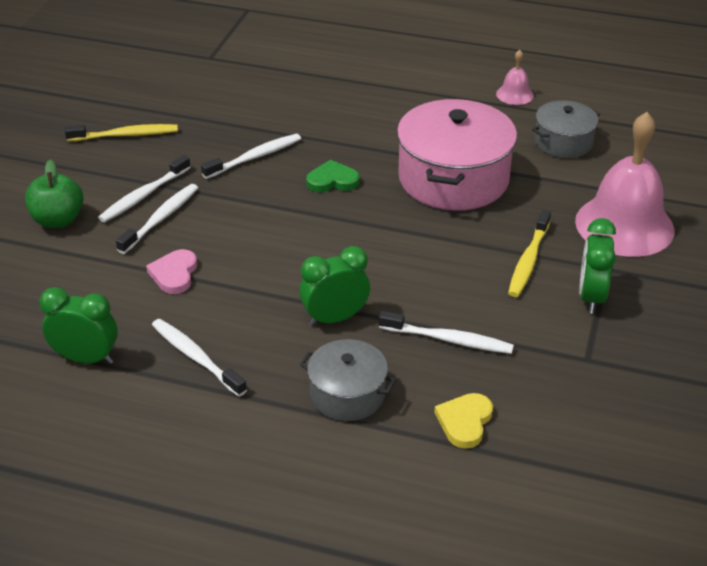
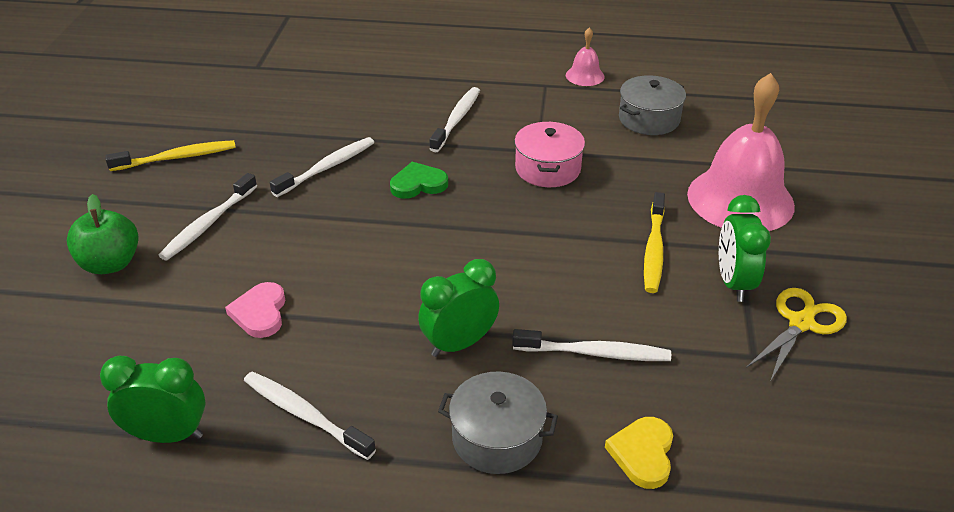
camera: 10 degrees left, 0 degrees up
white toothbrush [116,184,198,254] -> white toothbrush moved to [429,87,480,152]
pink pot [397,99,517,211] -> pink pot [514,122,585,187], size x0.55
none -> yellow scissors [746,288,847,382]

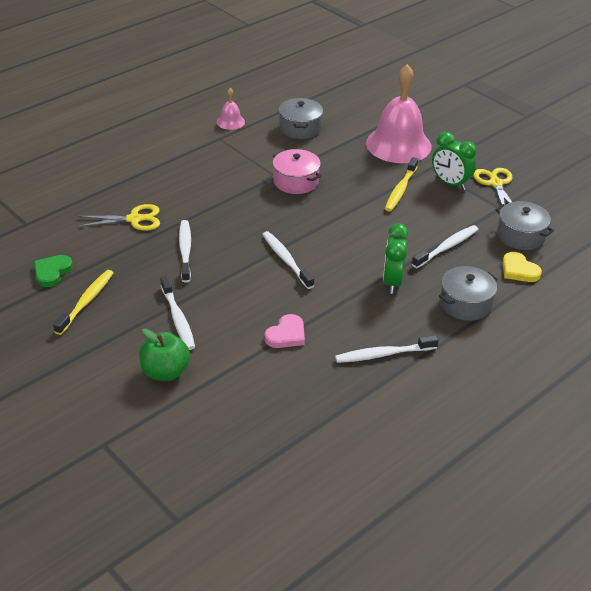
camera: 50 degrees left, 0 degrees up
green clock [100,356,205,443] -> none
pink heart [225,282,285,338] -> pink heart turned 90 degrees counterclockwise [264,314,305,348]
green heart [390,162,448,199] -> green heart moved to [34,255,73,287]
white toothbrush [429,87,480,152] -> white toothbrush moved to [262,231,314,289]
yellow toothbrush [644,192,665,293] -> yellow toothbrush turned 60 degrees clockwise [385,157,418,212]
none -> yellow scissors [78,204,160,231]
none -> grey pot [495,201,554,250]

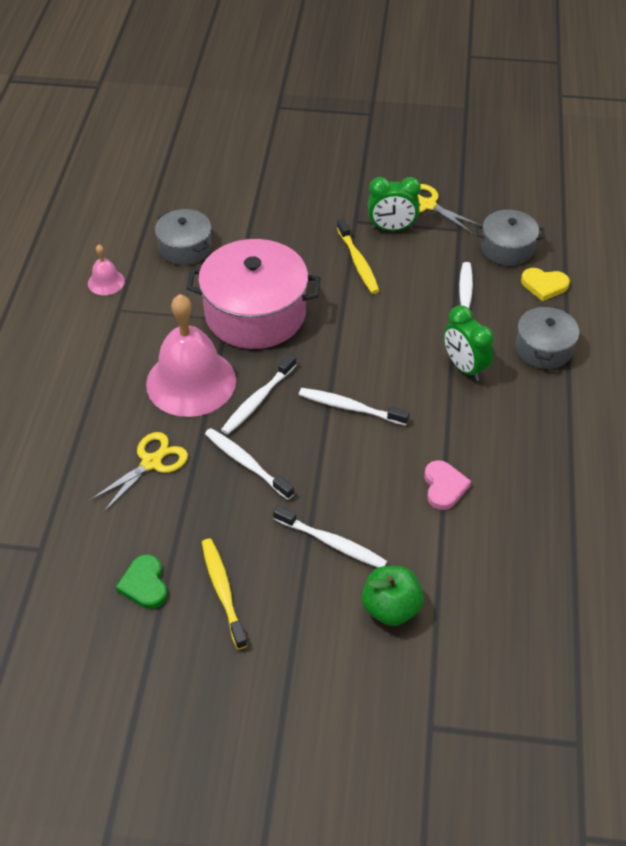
camera: 40 degrees left, 10 degrees up
pink pot [273,149,321,194] -> pink pot [186,239,321,349], size x1.82
white toothbrush [335,335,439,363] -> white toothbrush moved to [221,354,296,435]
pink bell [366,64,432,163] -> pink bell moved to [146,294,236,417]

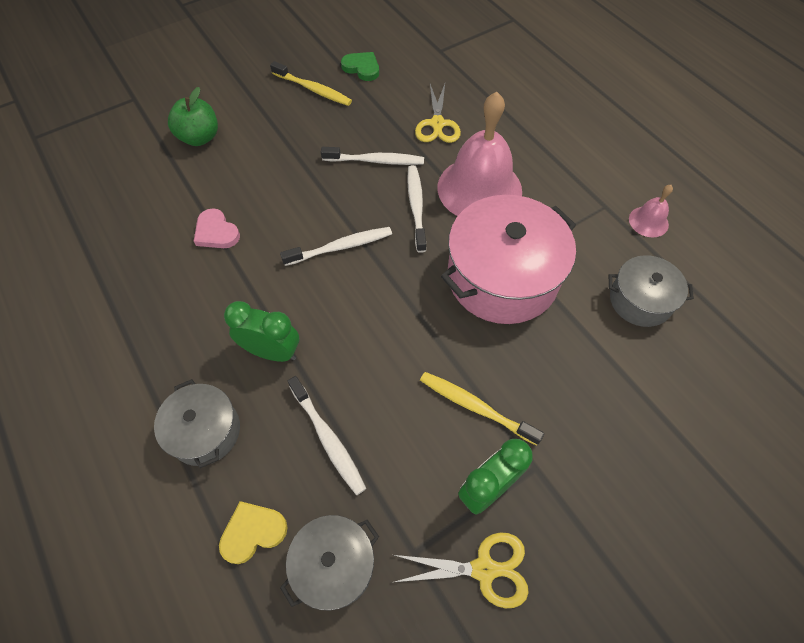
camera: 140 degrees right, 10 degrees up
white toothbrush [273,505,387,568] -> none

